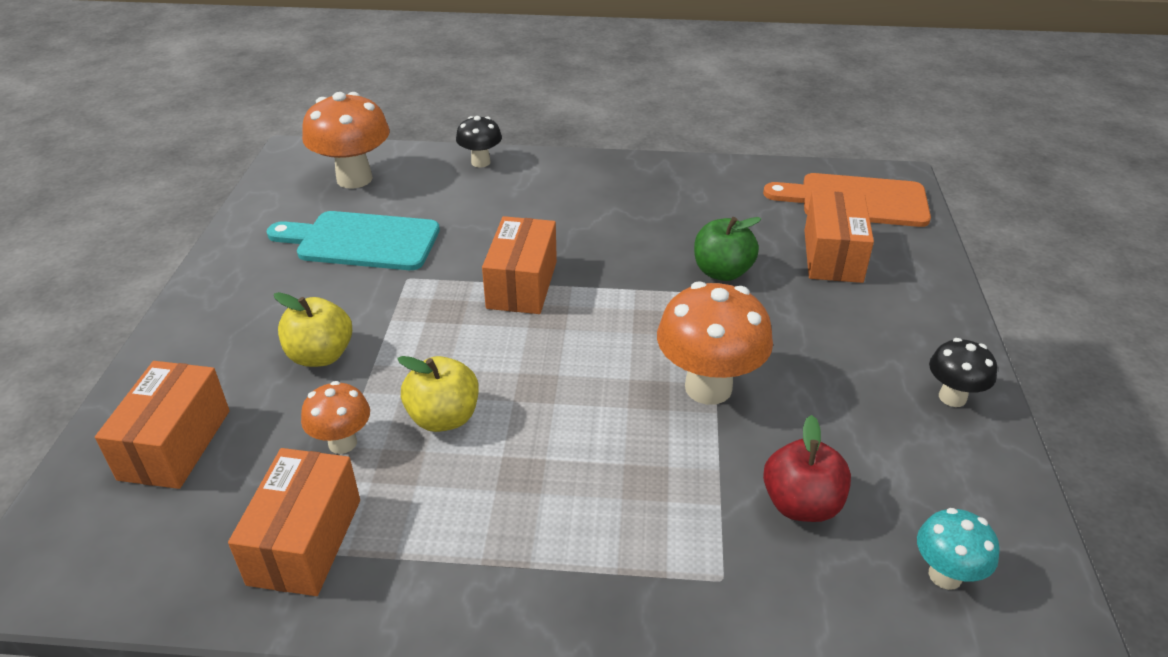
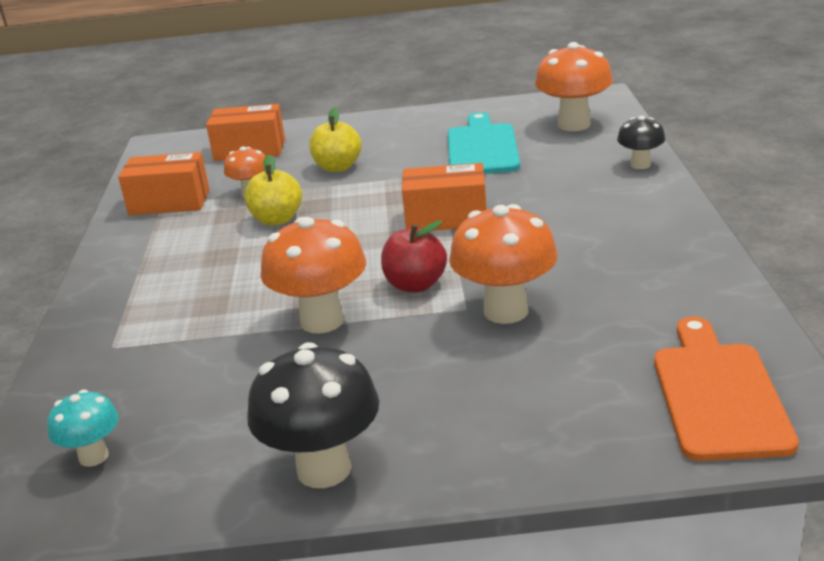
camera: 85 degrees right, 10 degrees down
green apple [694,217,761,281] -> orange mushroom [449,204,558,324]
red apple [763,415,851,522] -> red apple moved to [381,221,447,292]
orange box [804,191,874,283] -> none
black mushroom [929,338,997,407] -> black mushroom [247,342,379,488], size x1.78

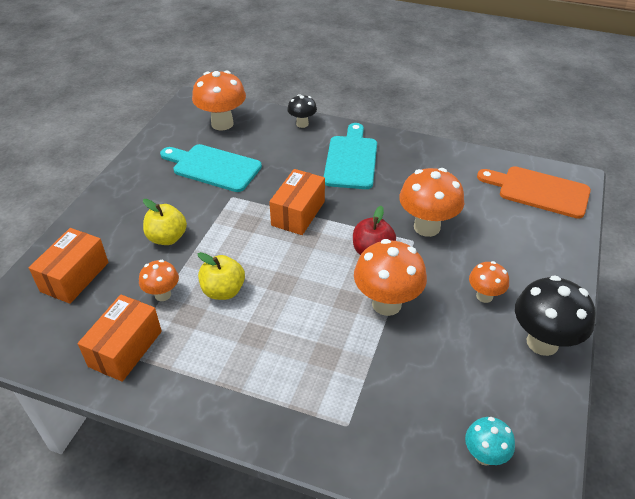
camera: 70 degrees left, 15 degrees up
none -> turquoise cutting board [324,123,377,189]
none -> orange mushroom [469,261,509,303]

